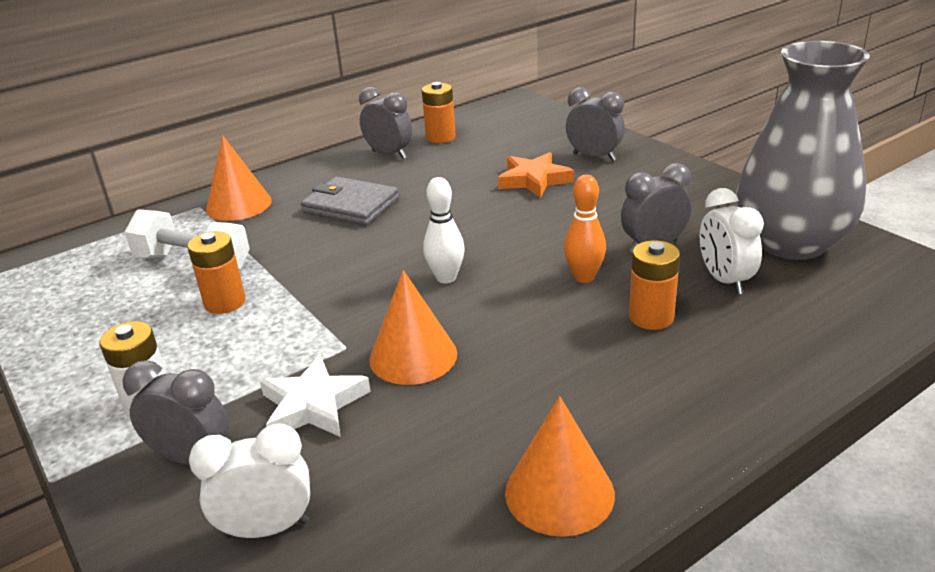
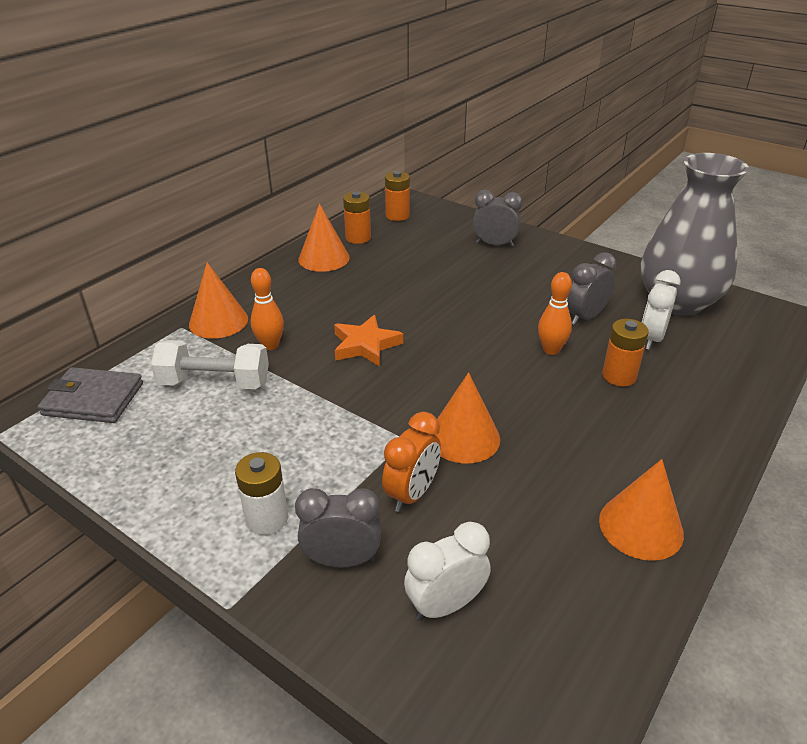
camera: 20 degrees left, 5 degrees up
orange battery [188,231,246,314] -> orange battery moved to [385,171,410,221]
white star [260,354,371,437] -> orange clock [382,412,441,512]
grey wallet [301,176,399,225] -> grey wallet moved to [38,367,143,423]
grey clock [359,87,412,159] -> orange cone [298,203,350,272]
white bowling pin [423,177,465,284] -> none
orange star [498,152,574,198] -> orange star moved to [334,315,403,367]
white clock [700,188,764,295] -> white clock turned 60 degrees clockwise [642,270,681,350]
none -> orange bowling pin [251,268,284,350]

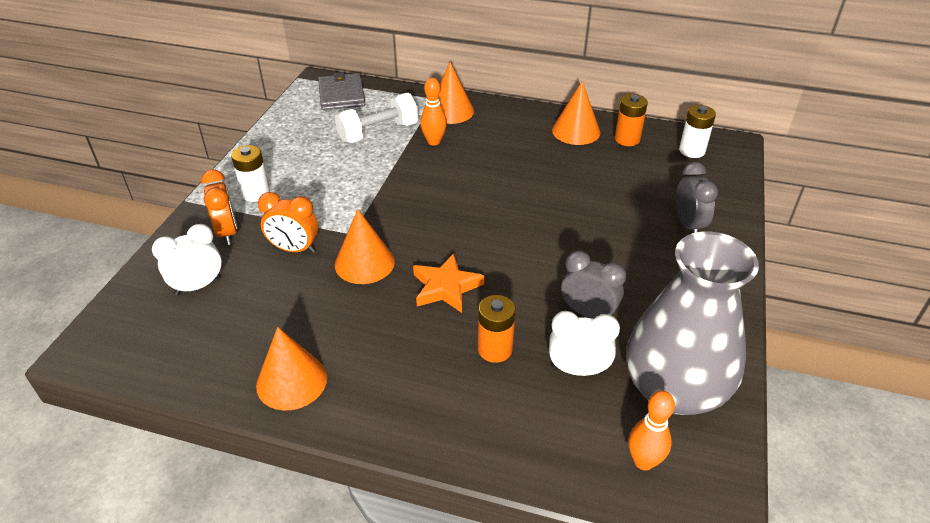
camera: 70 degrees right, 5 degrees up
white dumbbell [151,340,269,389] -> white dumbbell turned 75 degrees clockwise [335,93,418,143]
grey clock [295,488,381,568] -> orange clock [201,170,237,245]
orange star [334,315,403,367] -> orange star moved to [413,253,484,313]
orange battery [385,171,410,221] -> white battery [679,105,716,158]
white clock [404,522,491,621] -> white clock turned 75 degrees counterclockwise [152,224,222,295]
orange bowling pin [538,272,572,355] -> orange bowling pin moved to [628,390,675,470]

